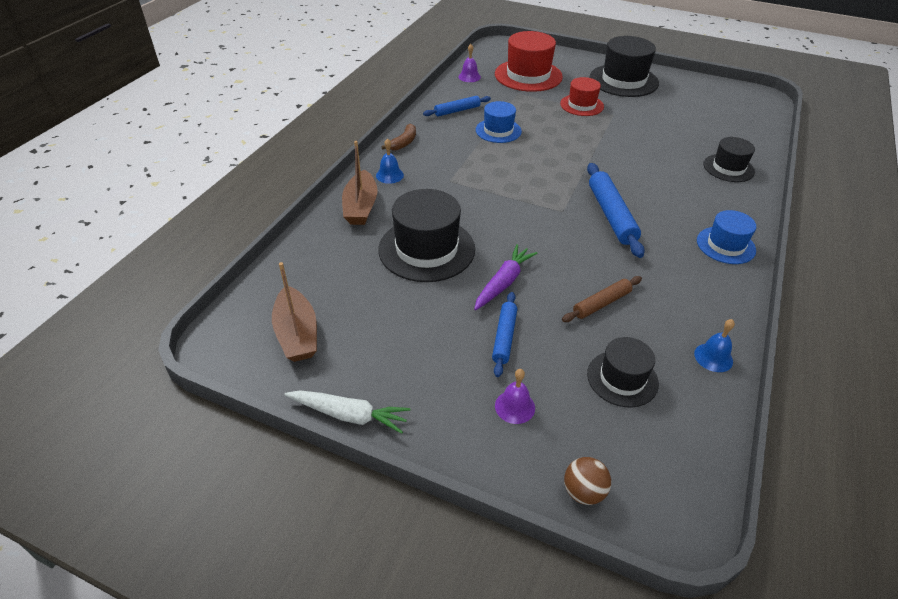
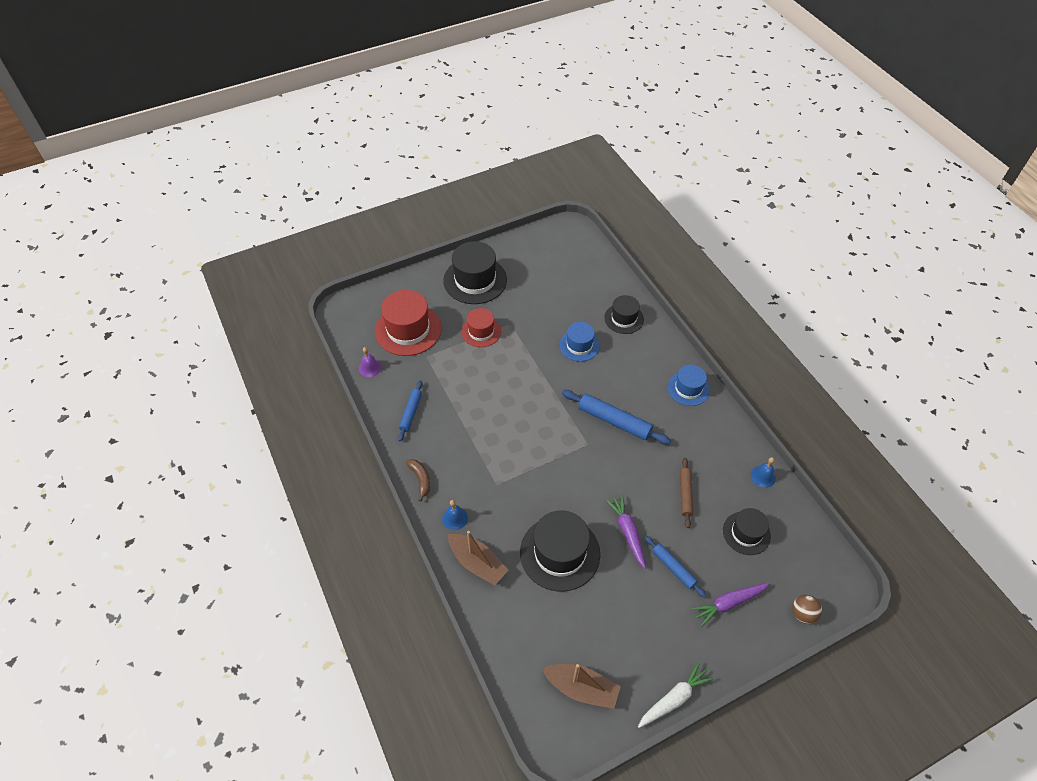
camera: 50 degrees left, 10 degrees up
blue hat [476,101,522,143] -> blue hat moved to [559,322,600,362]
purple bell [495,369,535,424] -> purple carrot [691,583,770,627]

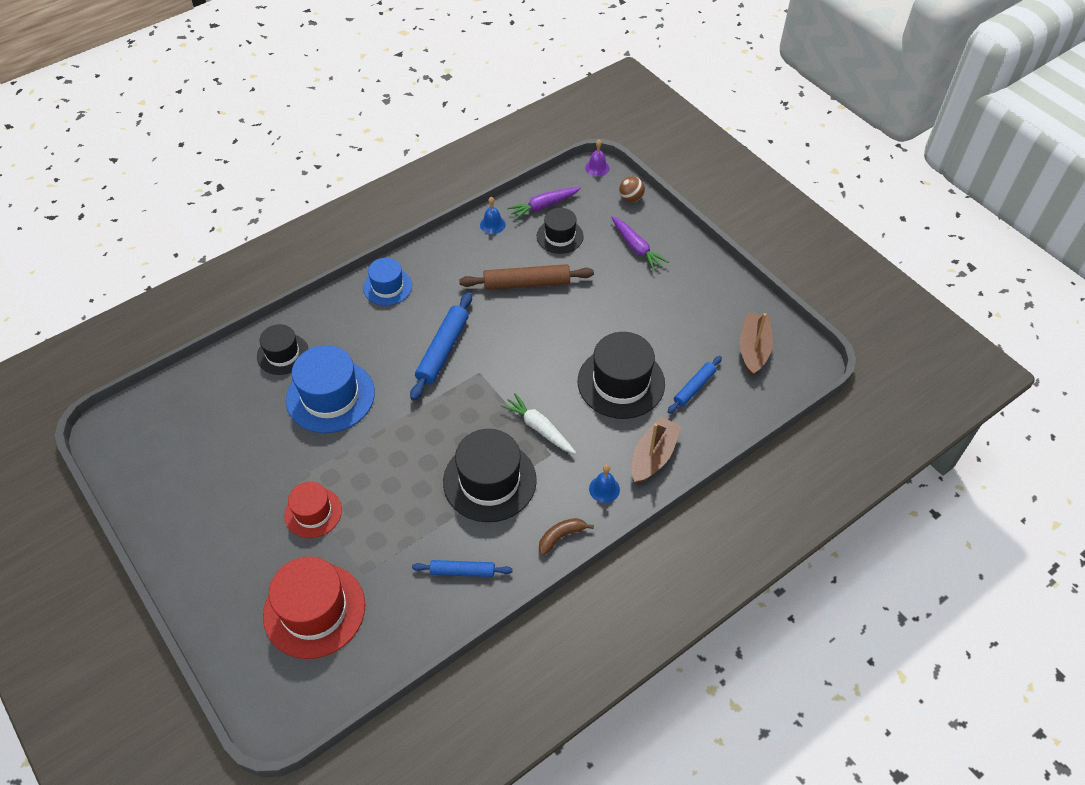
camera: 100 degrees left, 0 degrees up
purple bell [359,347,381,377] -> purple bell moved to [585,140,610,177]
black hat [443,241,507,304] -> black hat moved to [443,429,537,522]
blue hat [559,322,600,362] -> blue hat [286,345,375,433], size x1.67
purple carrot [605,494,646,569] -> purple carrot moved to [507,187,581,220]
white carrot [638,662,714,728] -> white carrot moved to [501,393,576,454]
blue rolling pin [645,536,706,598] -> blue rolling pin moved to [668,356,722,414]
brown rolling pin [680,458,693,528] -> brown rolling pin [459,264,594,290], size x1.63

